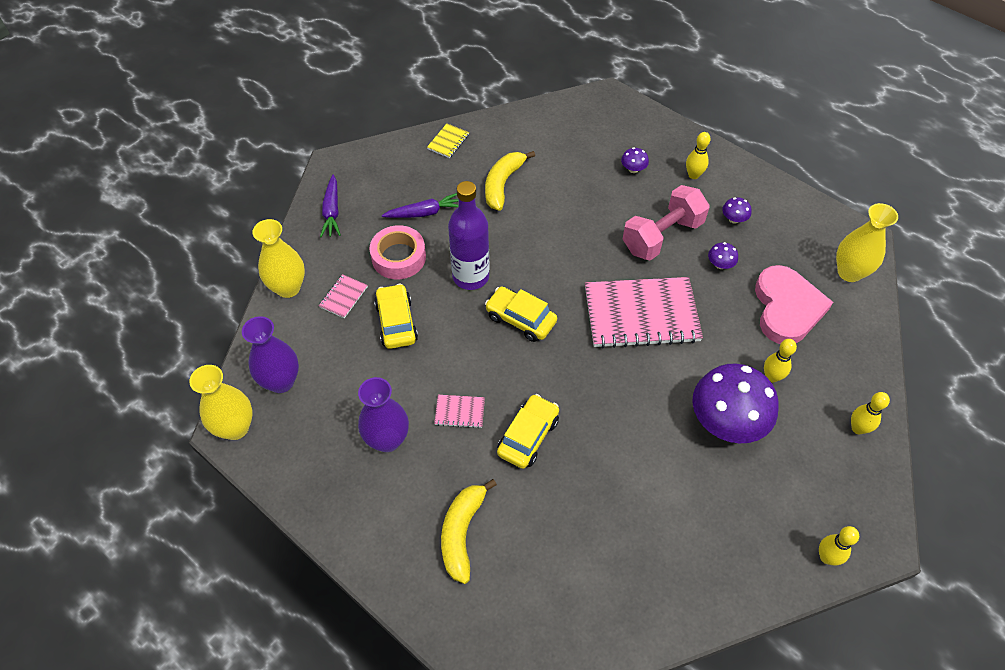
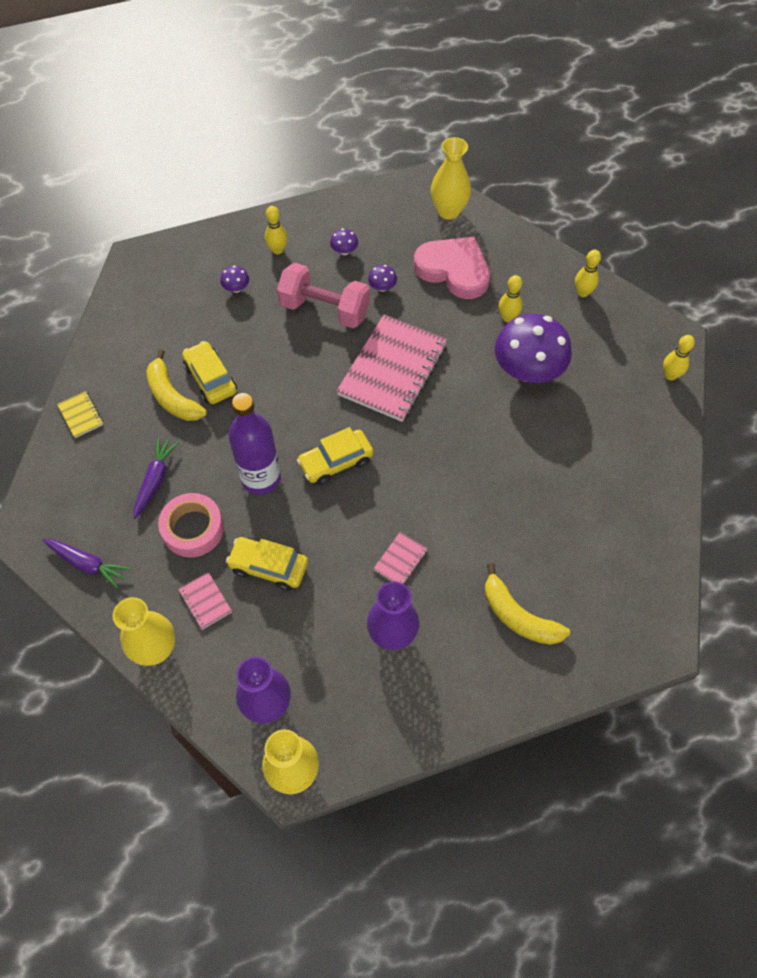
camera: 60 degrees left, 5 degrees up
yellow car [497,394,559,469] -> yellow car moved to [182,341,237,404]
pink dumbbell [623,185,710,260] -> pink dumbbell turned 60 degrees counterclockwise [277,263,370,328]

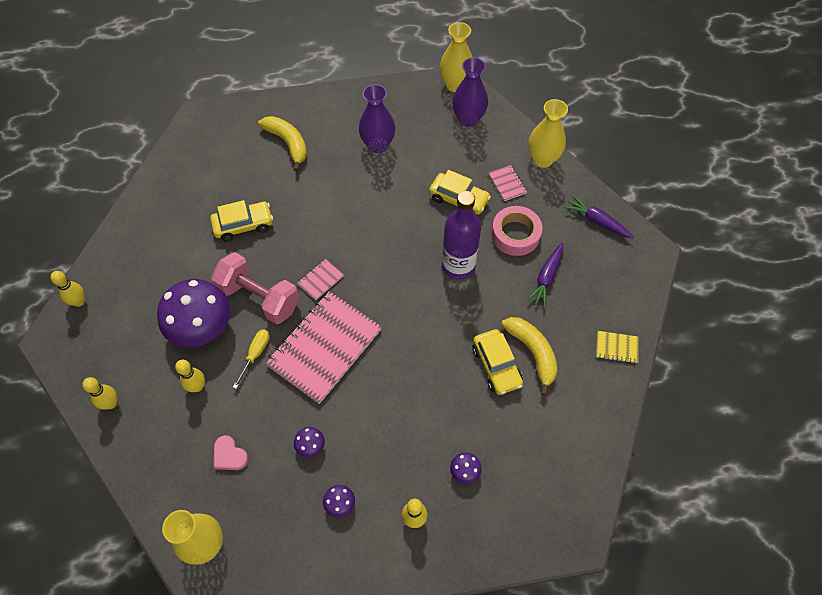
camera: 170 degrees left, 0 degrees up
yellow notebook [57,391,103,438] -> yellow notebook turned 60 degrees counterclockwise [596,331,639,364]
pink dumbbell [277,263,370,328] -> pink dumbbell moved to [211,252,299,324]
yellow car [297,427,374,485] -> yellow car moved to [210,200,273,242]
pink notebook [373,532,428,585] -> pink notebook moved to [297,259,344,301]
pink heart [414,236,490,299] -> pink heart [214,435,249,470], size x0.45
none -> yellow screwdriver [233,329,270,389]

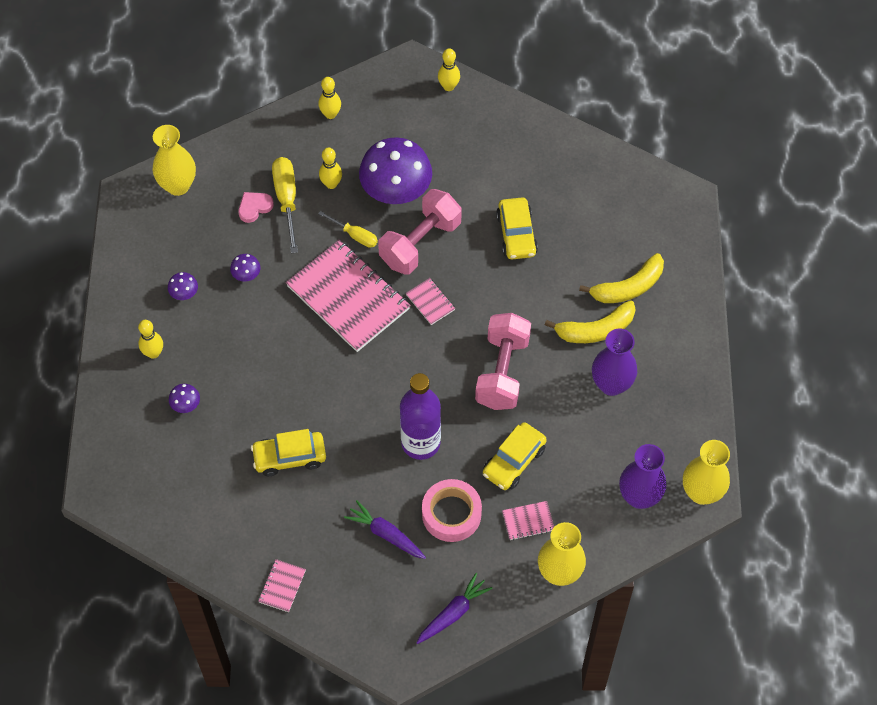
camera: 100 degrees right, 0 degrees up
yellow banana [501,317,558,396] -> yellow banana moved to [545,300,636,343]
yellow notebook [596,331,639,364] -> pink notebook [258,559,306,612]
none -> yellow screwdriver [272,157,298,254]
none -> pink dumbbell [475,313,531,410]

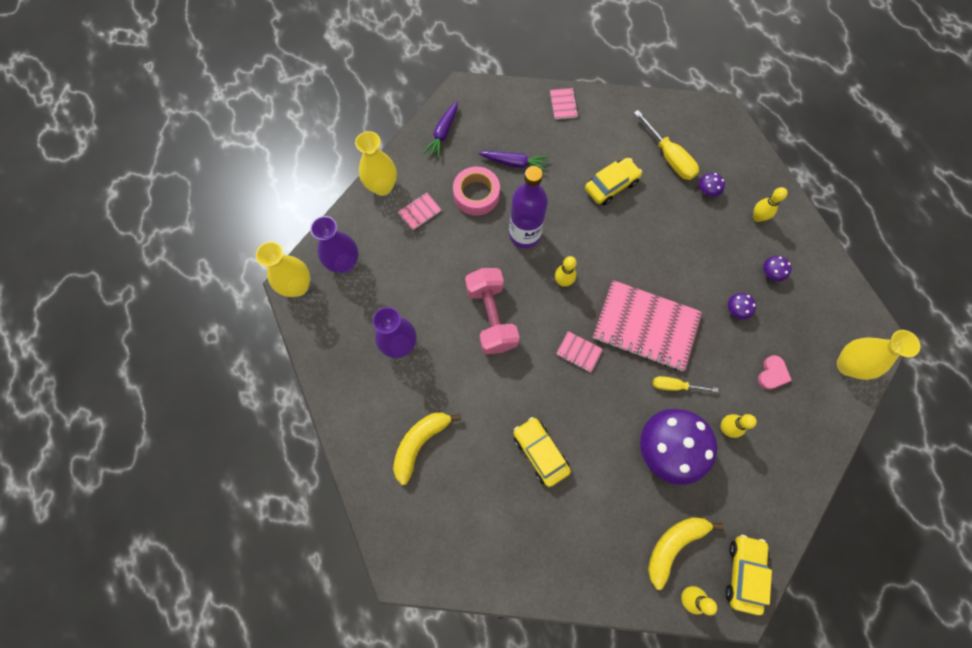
camera: 155 degrees right, 10 degrees up
yellow screwdriver [272,157,298,254] -> yellow screwdriver moved to [634,110,699,180]
yellow bowling pin [318,77,341,119] -> yellow bowling pin moved to [555,256,577,287]
pink dumbbell [378,189,462,274] -> none
yellow car [483,422,547,490] -> yellow car moved to [725,535,772,615]
yellow banana [545,300,636,343] -> yellow banana moved to [648,517,724,590]

